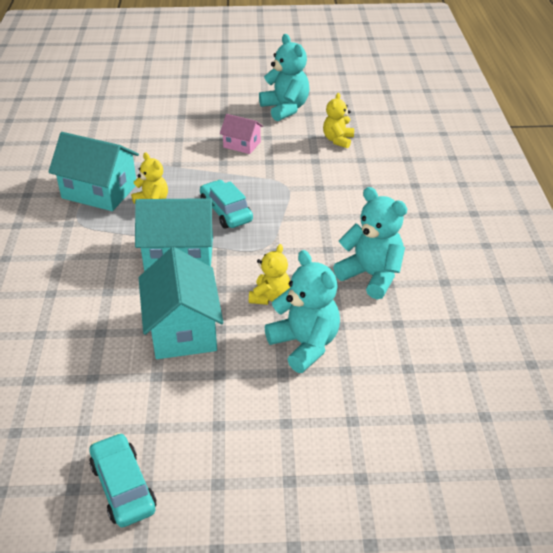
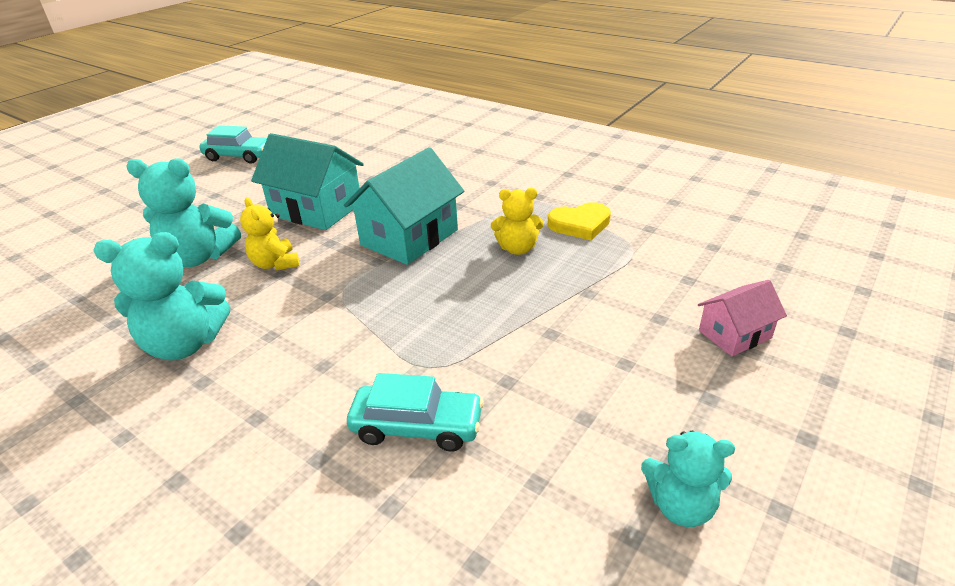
camera: 130 degrees right, 5 degrees down
turquoise house [48,132,139,211] -> yellow heart [548,202,611,240]
turquoise car [200,180,253,229] -> turquoise car moved to [347,373,484,452]
pink house [220,114,263,154] -> pink house moved to [698,280,787,356]
turquoise teddy bear [259,34,310,121] -> turquoise teddy bear [641,431,735,527], size x0.62
yellow teddy bear [323,93,354,148] -> none

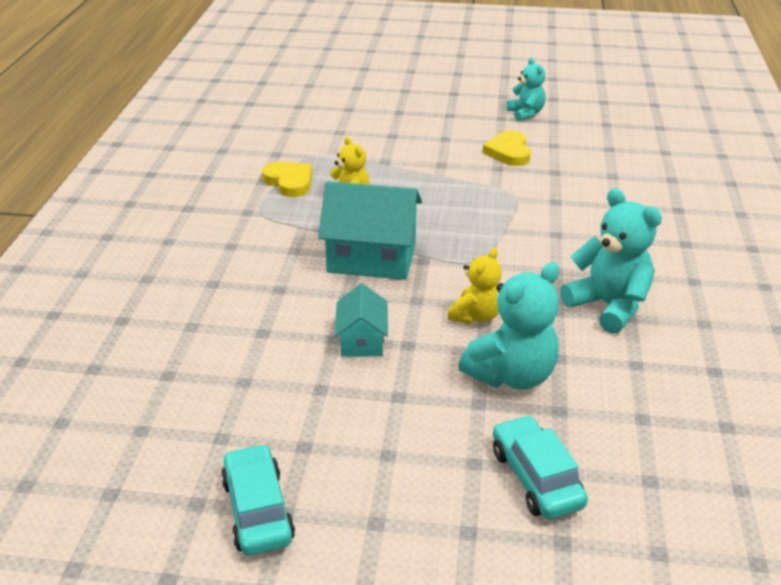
camera: 120 degrees left, 0 degrees up
turquoise teddy bear [126,158,241,267] -> turquoise teddy bear turned 75 degrees clockwise [458,263,559,390]
turquoise house [251,133,364,230] -> turquoise house [335,283,388,357], size x0.55
turquoise car [347,373,484,452] -> turquoise car moved to [493,415,588,519]
pink house [698,280,787,356] -> none
none -> yellow heart [483,131,531,166]

